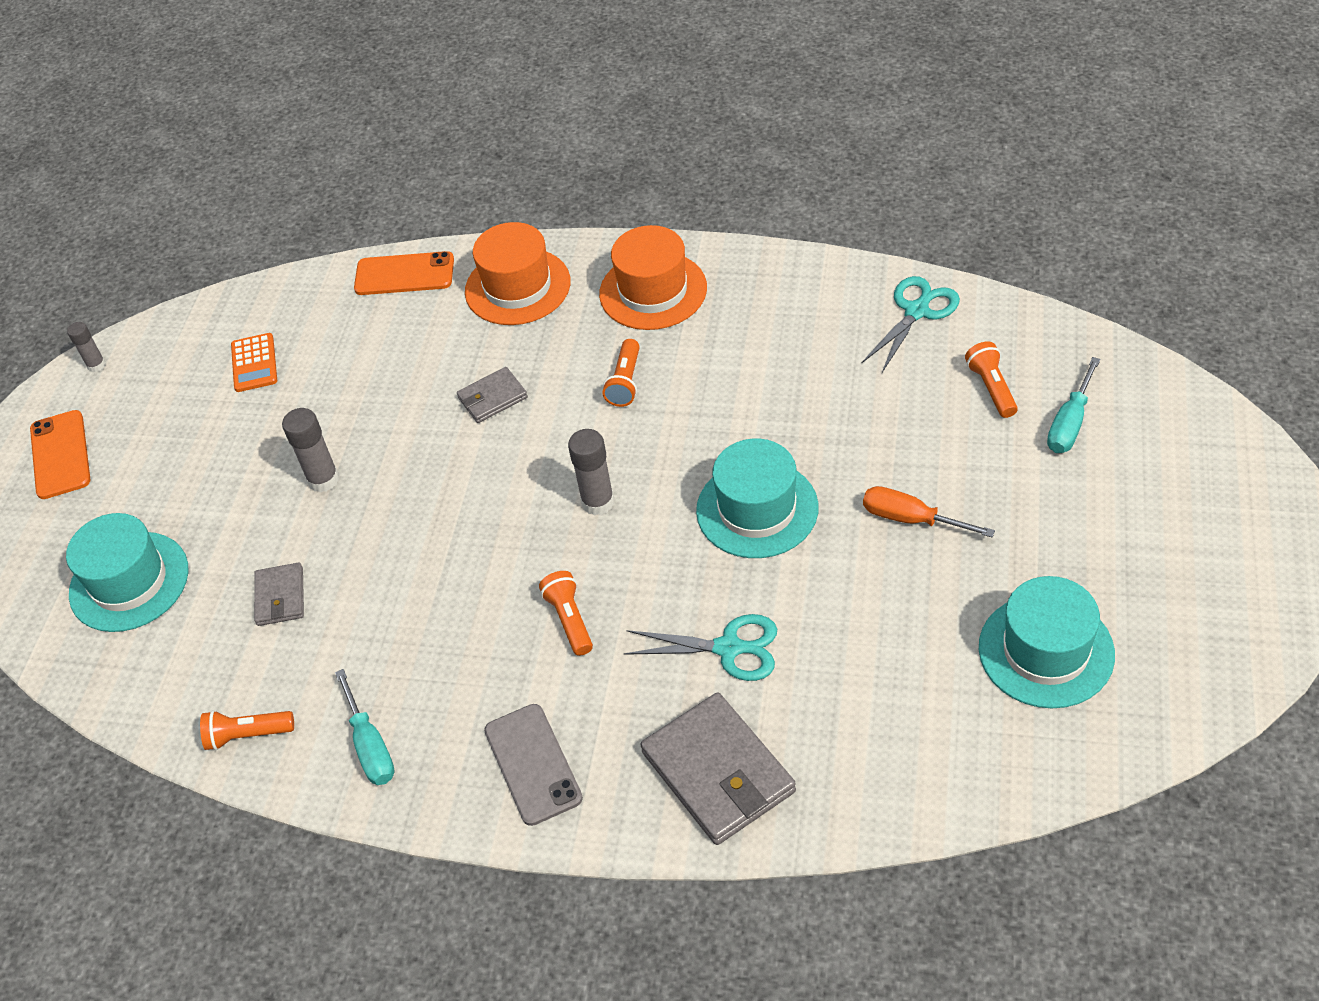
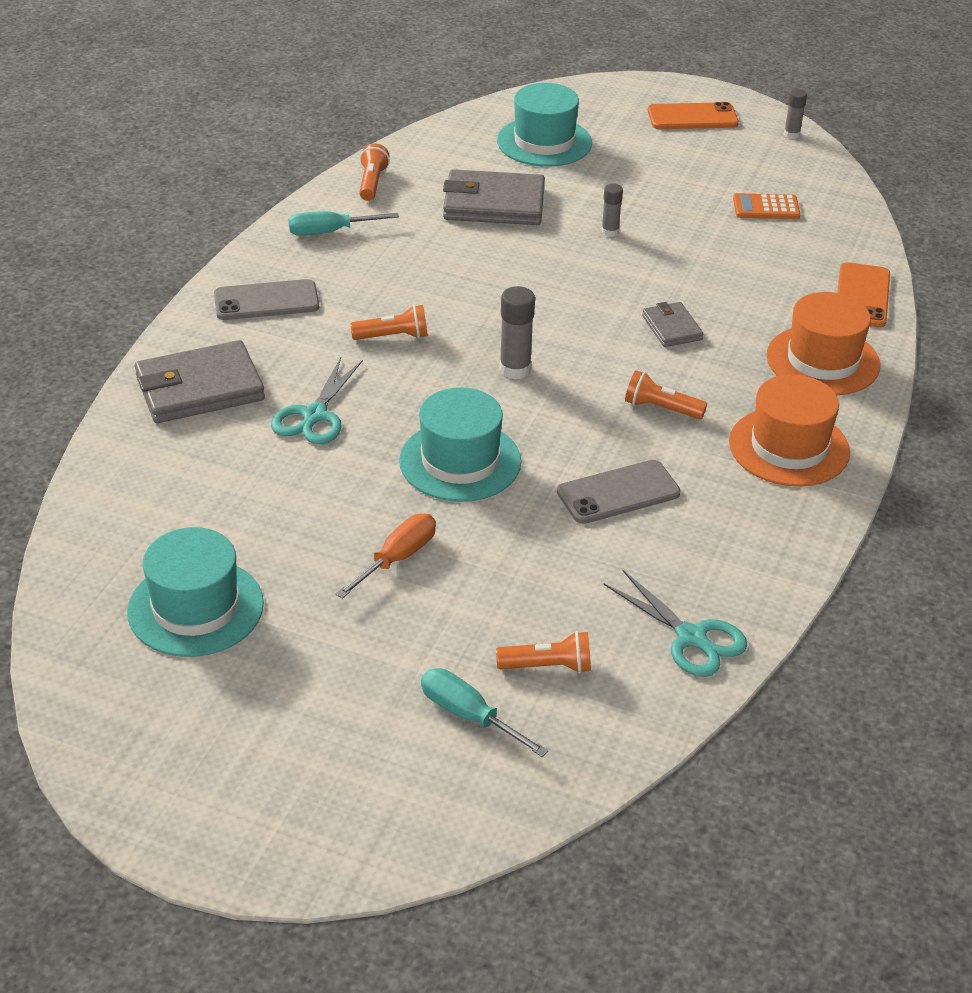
camera: 95 degrees right, 10 degrees down
grey wallet [254,563,304,626] -> grey wallet [443,169,545,225], size x1.87
grey glue stick [282,408,339,493] -> grey glue stick [601,183,623,237], size x0.63
none -> grey phone [557,460,681,524]

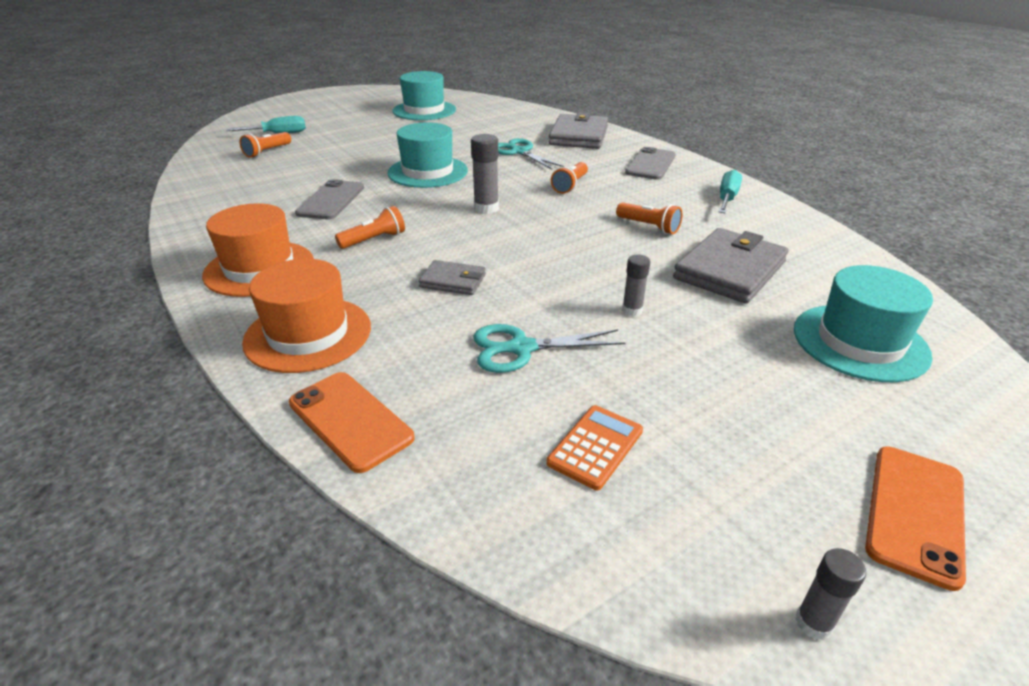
camera: 125 degrees right, 5 degrees down
orange screwdriver [336,513,436,599] -> none
orange flashlight [359,143,390,201] -> orange flashlight moved to [616,203,682,234]
turquoise scissors [604,570,748,677] -> turquoise scissors moved to [473,324,626,373]

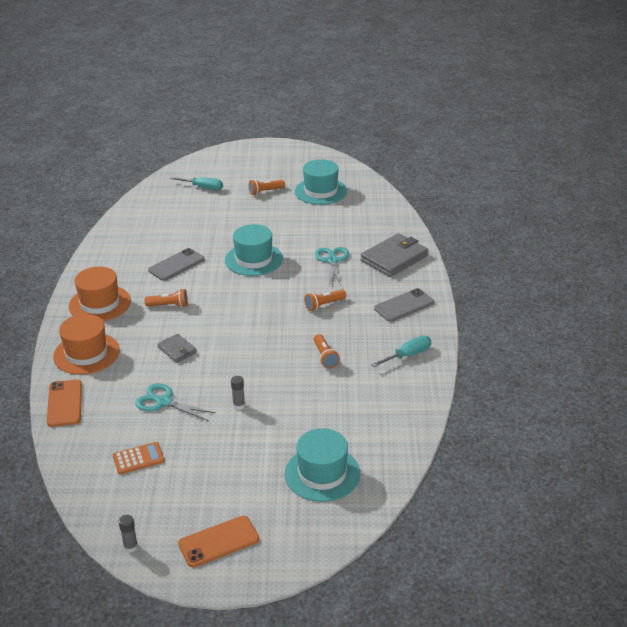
camera: 35 degrees right, 0 degrees up
orange flashlight [240,132,291,158] -> orange flashlight moved to [249,179,285,195]
grey glue stick [471,134,499,214] -> none
grey wallet [673,228,789,304] -> none

